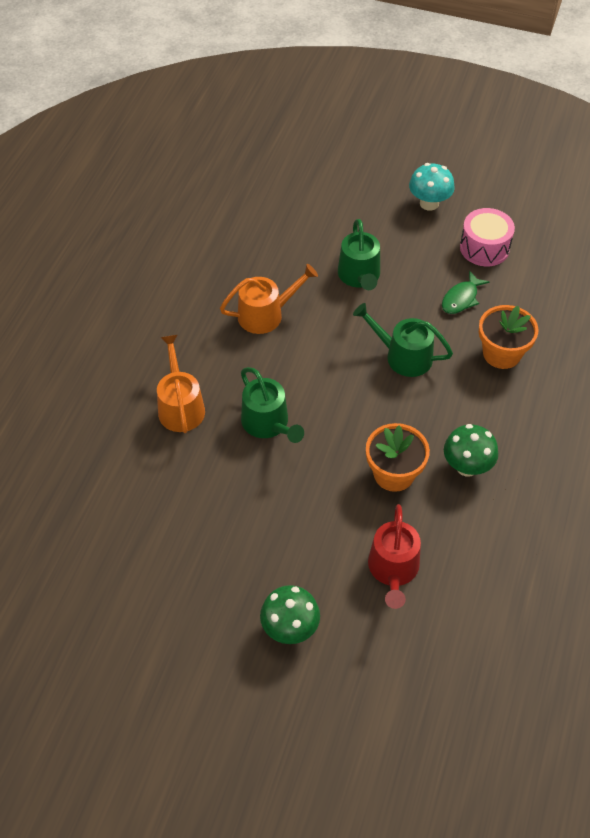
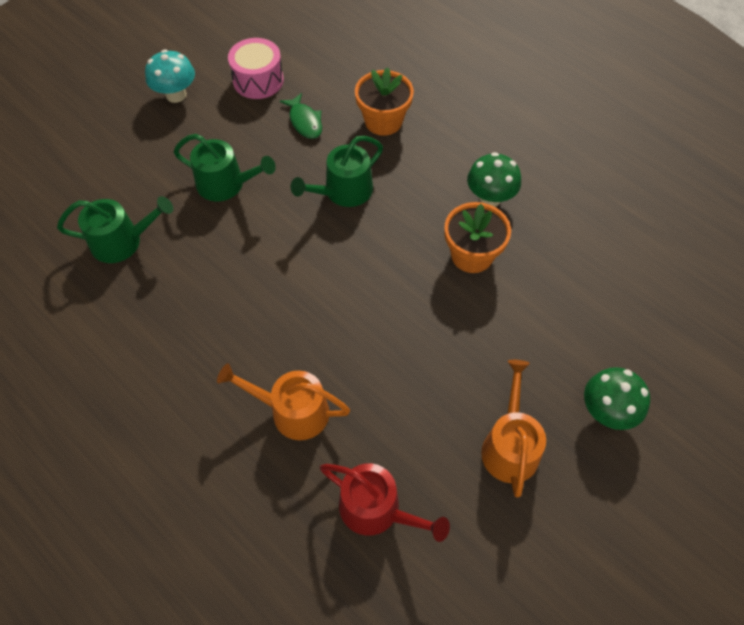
camera: 65 degrees left, 5 degrees up
orange watering can [220,264,318,334] -> orange watering can moved to [481,360,546,497]
green watering can [241,367,304,443] -> green watering can moved to [57,196,173,263]
red watering can [368,504,421,609] -> red watering can moved to [320,463,450,542]

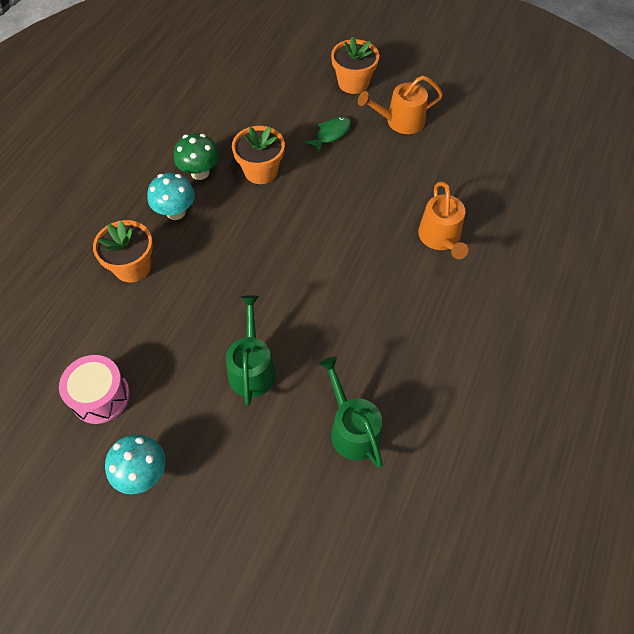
camera: 110 degrees left, 0 degrees up
green fish [280,93,322,139] -> green fish moved to [304,116,351,153]
green watering can [291,136,383,207] -> none
red watering can [320,463,450,542] -> none
green mushroom [584,367,650,430] -> orange flower pot [331,36,379,94]
none -> turquoise mushroom [147,173,195,220]

